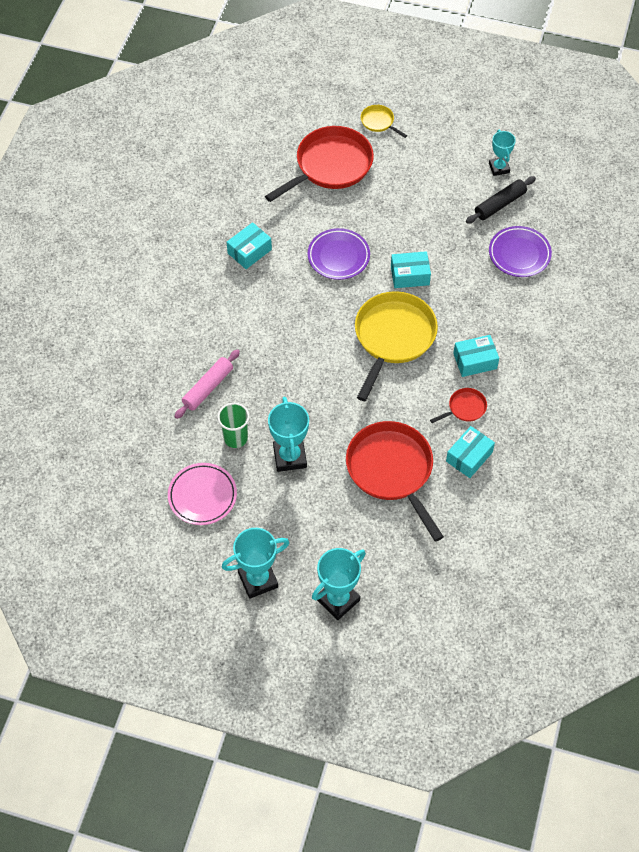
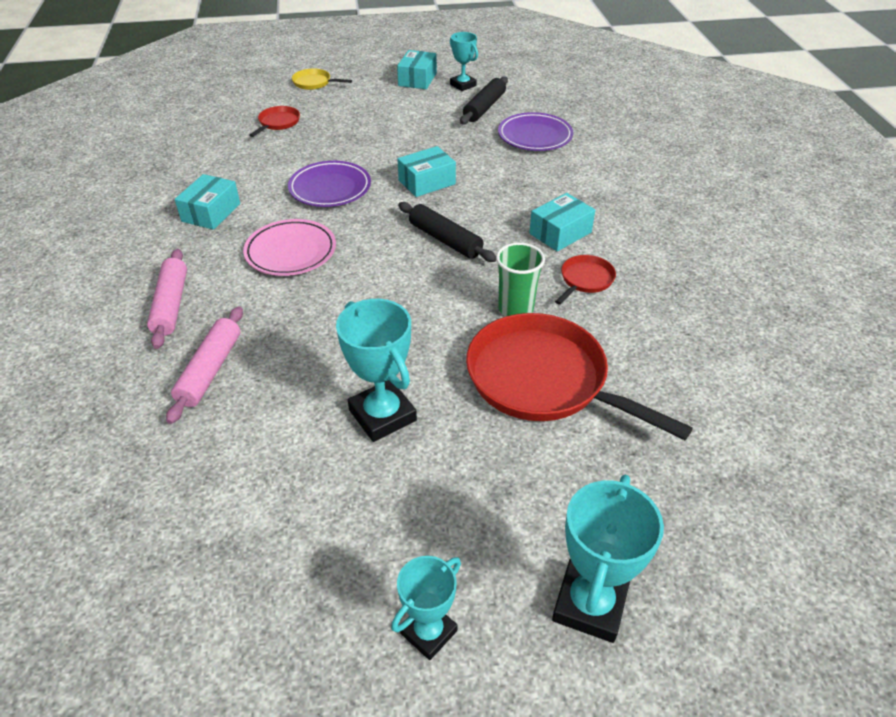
camera: 25 degrees left, 15 degrees down
pink plate [168,463,237,525] -> pink plate moved to [243,219,336,276]
green cup [217,403,250,448] -> green cup moved to [496,243,545,316]
turquoise trophy [222,528,289,599] -> turquoise trophy [391,556,461,660], size x0.64
red pan [265,126,374,202] -> red pan [250,106,300,137], size x0.45
yellow pan [355,291,438,401] -> black rolling pin [398,202,496,262]
turquoise box [446,426,495,478] -> turquoise box moved to [397,50,437,89]
none -> pink rolling pin [147,249,187,349]

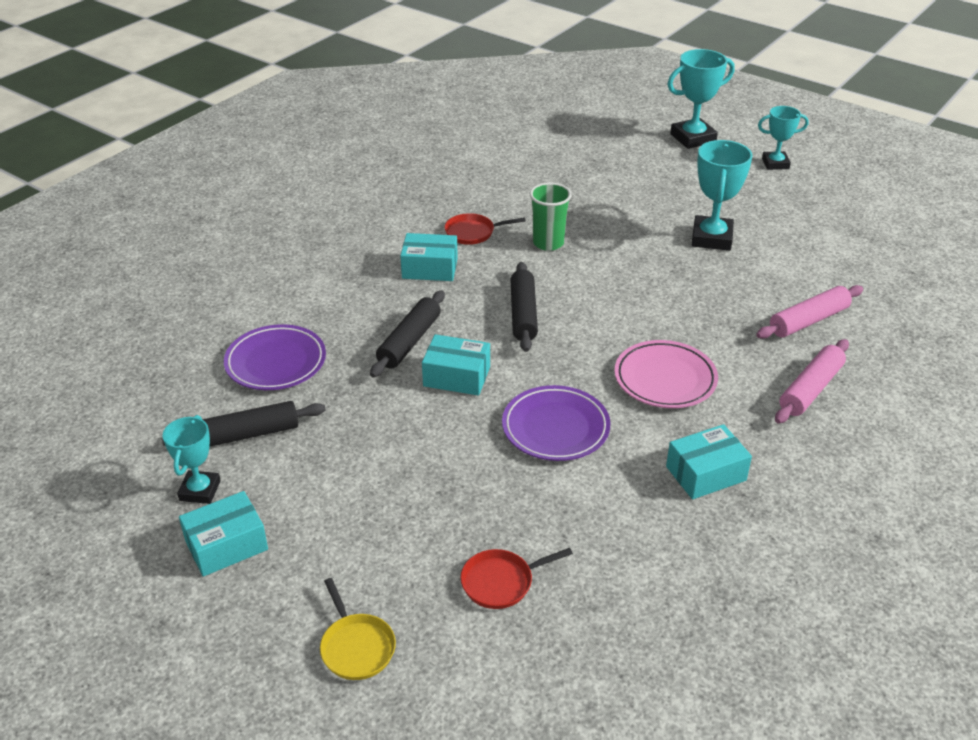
camera: 135 degrees left, 5 degrees down
red pan [466,313,693,440] -> none
none -> black rolling pin [370,290,445,378]

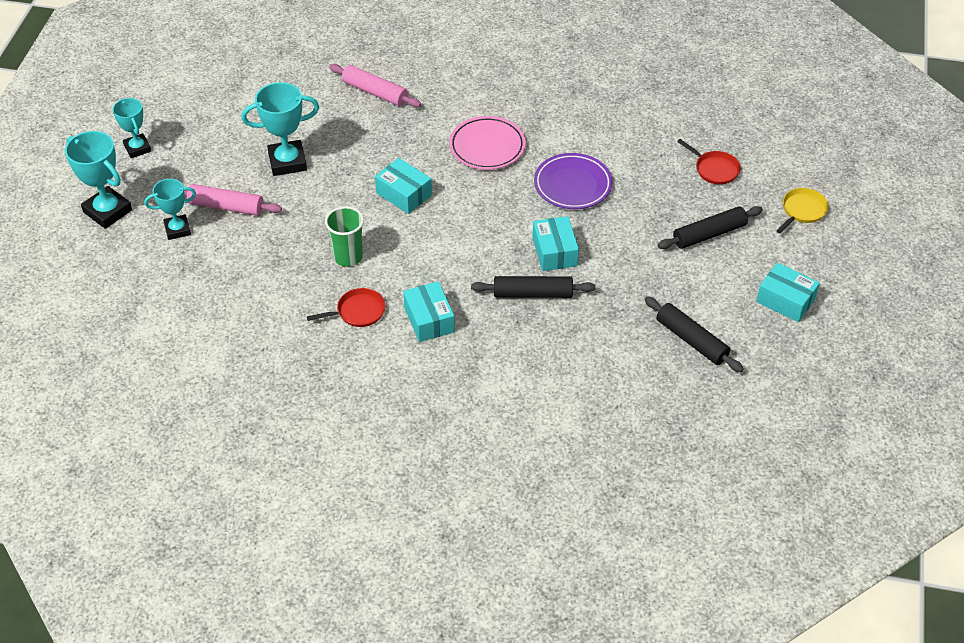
camera: 115 degrees left, 10 degrees up
turquoise trophy [163,415,221,504] -> turquoise trophy moved to [144,179,196,240]
purple plate [224,324,326,390] -> none
red pan [445,213,526,245] -> red pan turned 75 degrees counterclockwise [307,288,385,327]
black rolling pin [511,262,538,352] -> black rolling pin moved to [657,206,763,249]
turquoise box [666,424,752,499] -> turquoise box moved to [375,158,432,214]
pink rolling pin [775,339,849,424] -> pink rolling pin moved to [184,184,282,216]

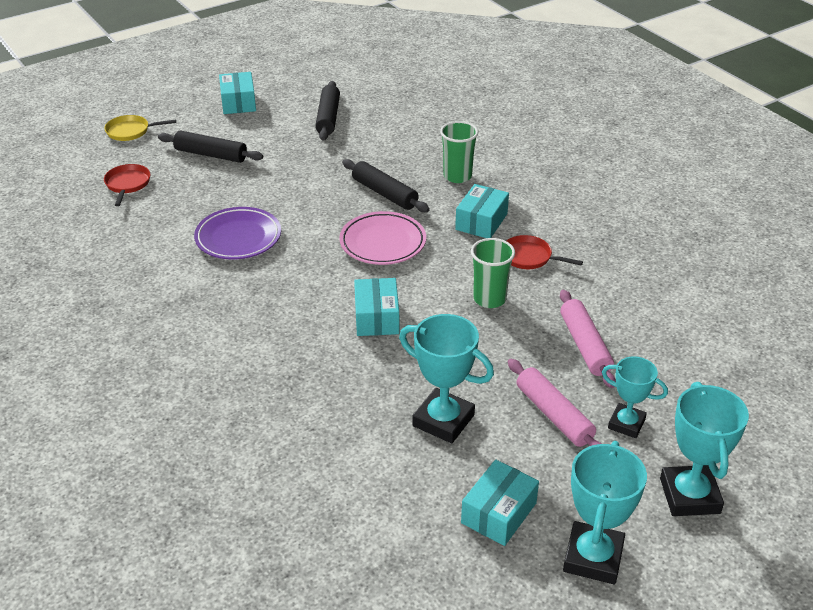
camera: 135 degrees left, 10 degrees down
turquoise trophy [113,98,151,158] -> turquoise trophy [563,441,647,584], size x1.55
pink rolling pin [329,64,421,107] -> pink rolling pin moved to [560,290,616,388]
pink plate [449,116,526,170] -> pink plate moved to [339,211,426,265]
turquoise box [533,216,579,271] -> turquoise box moved to [461,460,539,546]
none -> green cup [440,121,478,183]

